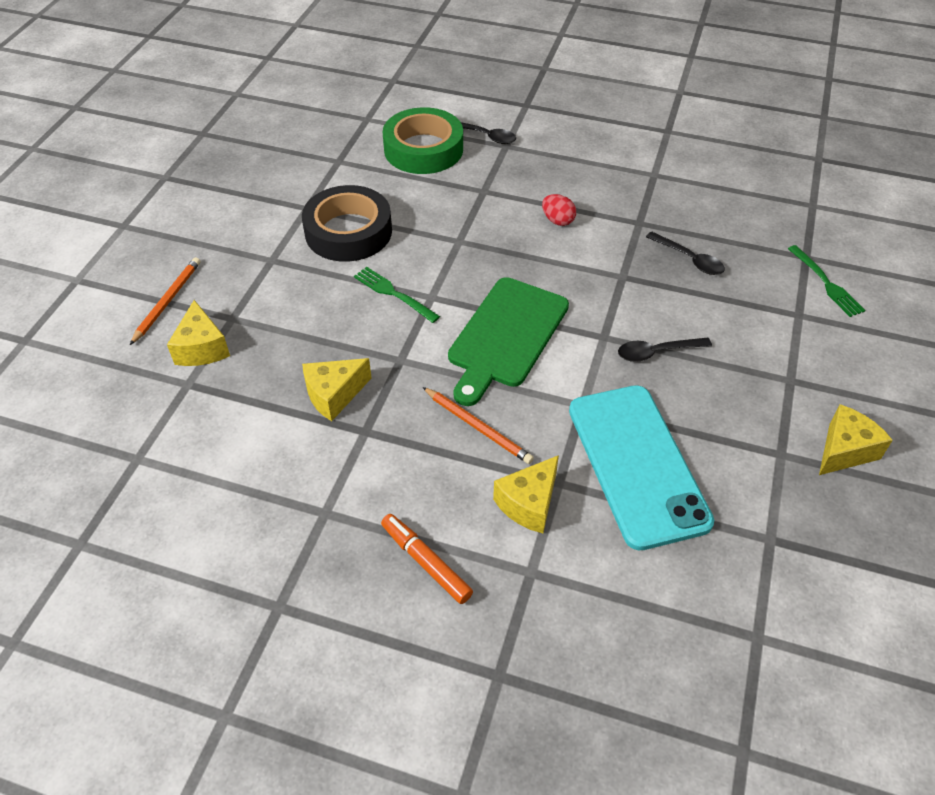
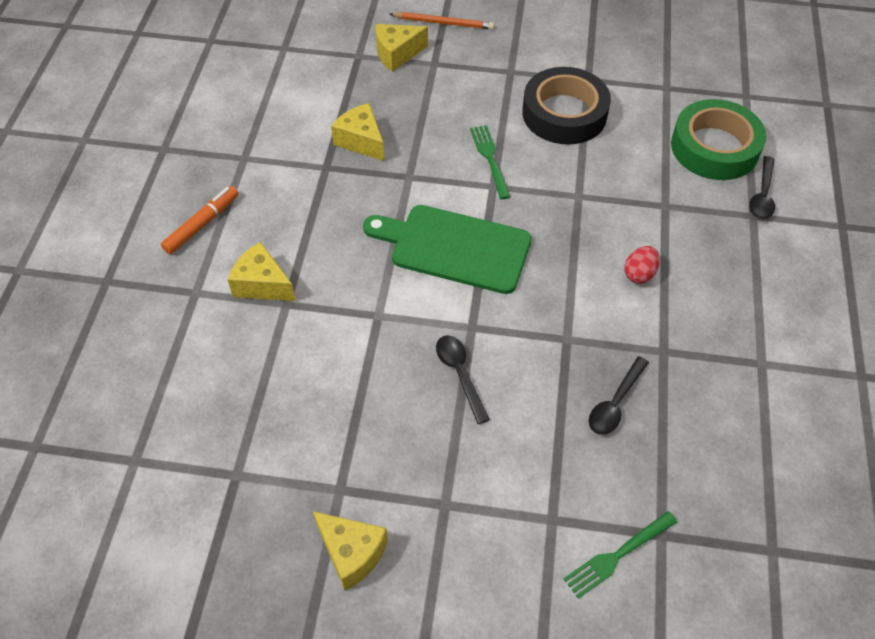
camera: 80 degrees right, 5 degrees up
green fork [354,267,440,323] -> green fork turned 45 degrees counterclockwise [470,125,511,199]
orange pencil [423,387,534,464] -> none
turquoise phone [569,385,714,551] -> none

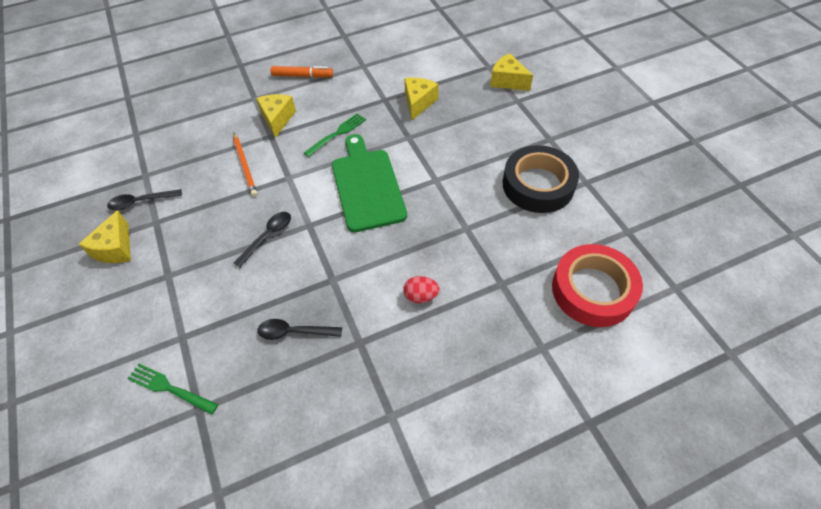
camera: 60 degrees right, 0 degrees up
orange pencil [390,12,494,30] -> orange pencil moved to [233,133,257,196]
green fork [470,125,511,199] -> green fork moved to [304,113,366,157]
green tape [671,99,766,180] -> red tape [552,244,643,327]
black spoon [749,156,775,219] -> black spoon moved to [107,189,182,210]

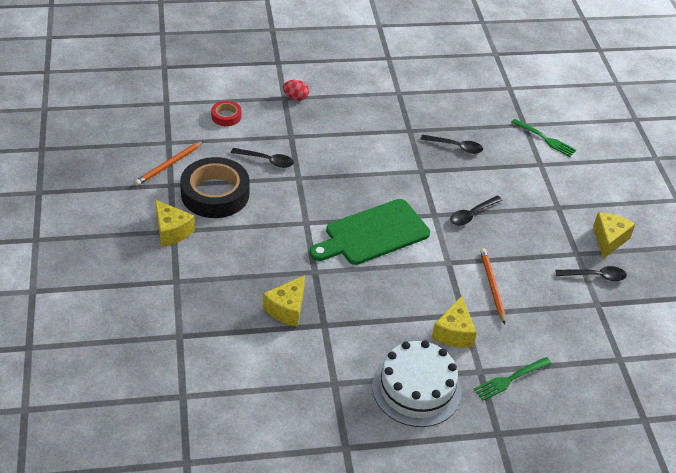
camera: 170 degrees left, 10 degrees down
orange marker [270,66,333,78] -> white cake [372,340,462,427]
green fork [304,113,366,157] -> green fork moved to [474,357,552,401]
green cutting board [332,134,407,232] -> green cutting board turned 60 degrees clockwise [310,199,430,265]
red egg [403,276,440,303] -> red egg moved to [283,80,309,101]
yellow cheese [490,53,533,91] -> yellow cheese moved to [155,200,195,247]
red tape [552,244,643,327] -> red tape [211,101,241,126], size x0.47
none -> orange pencil [135,141,204,186]
none -> black spoon [231,148,294,168]

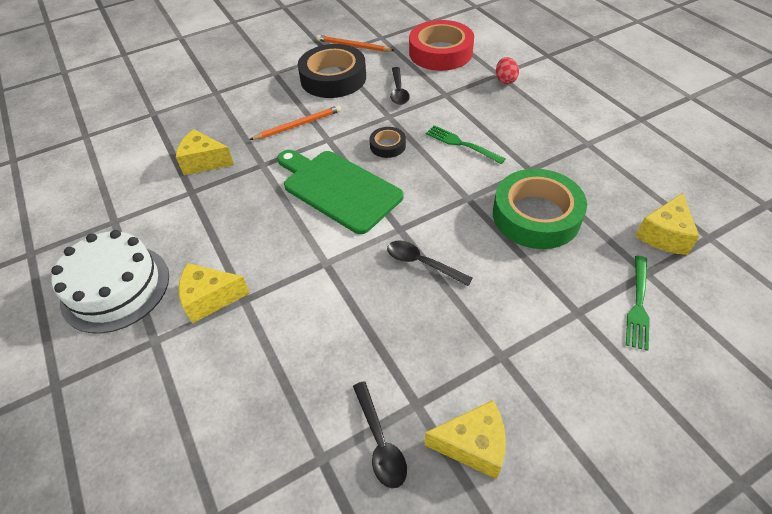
camera: 75 degrees right, 5 degrees up
yellow cheese [155,200,195,247] -> yellow cheese moved to [635,193,700,255]
red tape [211,101,241,126] -> red tape [409,20,474,71], size x2.11
black spoon [420,135,483,154] -> green tape [493,169,587,249]
green fork [474,357,552,401] -> green fork moved to [426,125,505,164]
orange pencil [480,248,505,324] -> orange pencil moved to [249,105,341,140]
none -> black tape [370,127,406,158]

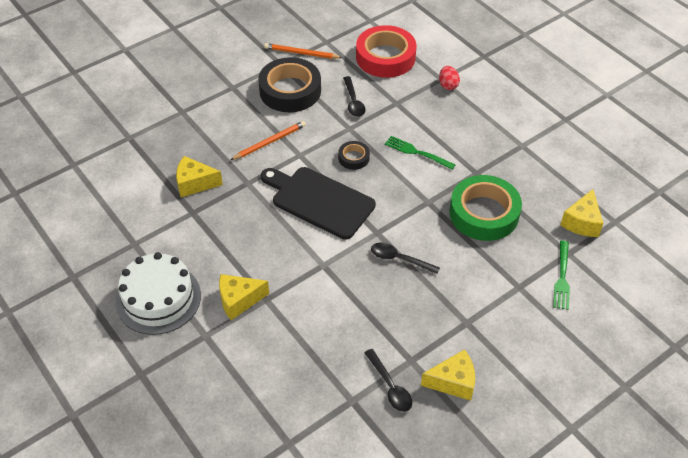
camera: 10 degrees left, 0 degrees up
green cutting board [277,150,403,234] -> black cutting board [261,167,376,239]

